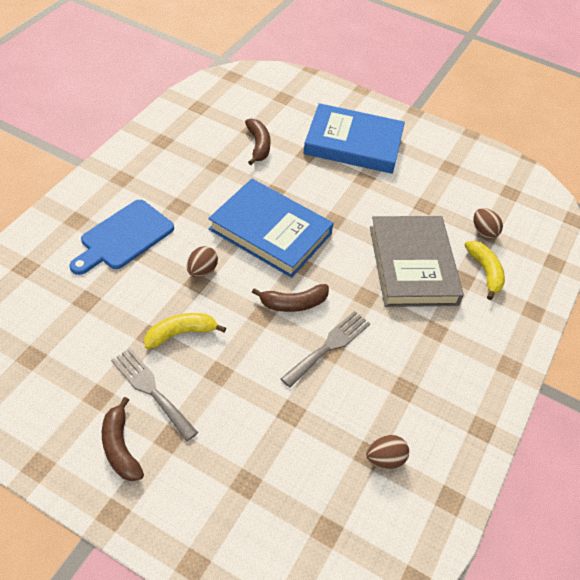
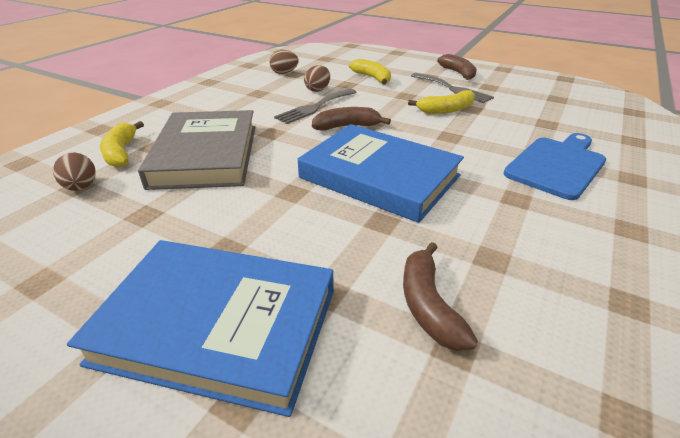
camera: 175 degrees left, 15 degrees down
brown egg [187,246,218,277] -> brown egg moved to [304,65,330,92]
none -> yellow banana [349,59,391,85]

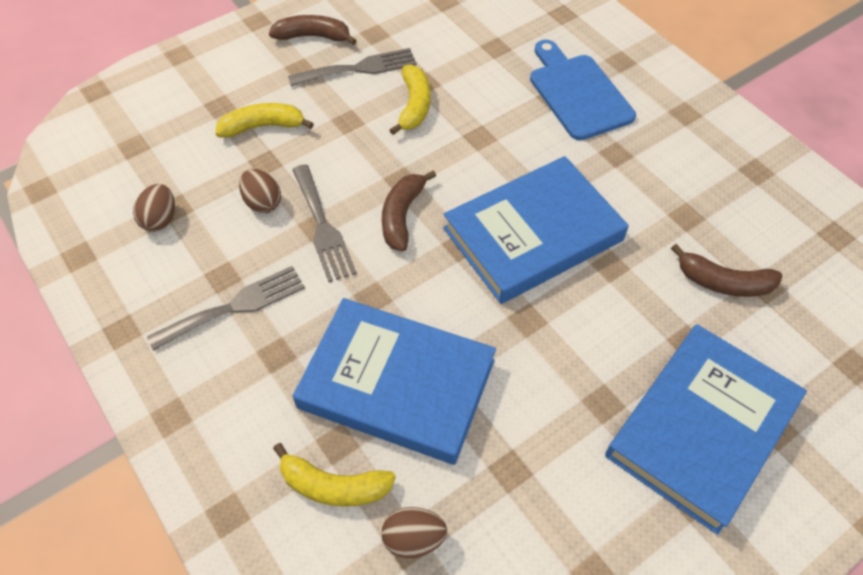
camera: 65 degrees left, 20 degrees up
grey book [138,110,255,190] -> blue book [293,298,496,465]
none -> grey fork [147,266,305,351]

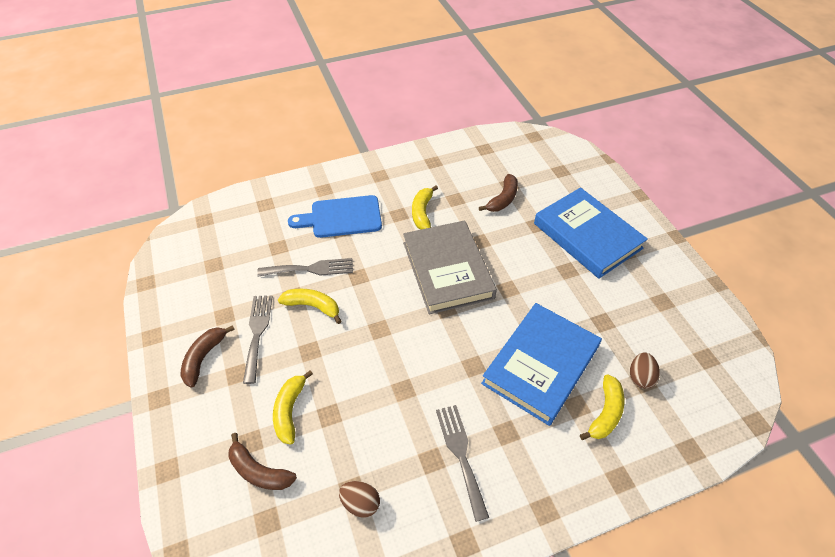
camera: 75 degrees left, 5 degrees down
brown egg [239,169,281,213] -> none
grey fork [292,164,357,282] -> grey fork moved to [257,258,353,276]
brown banana [382,170,436,251] -> brown banana moved to [228,433,297,490]
blue book [443,156,629,304] -> grey book [403,220,497,314]
none -> yellow banana [412,185,438,230]

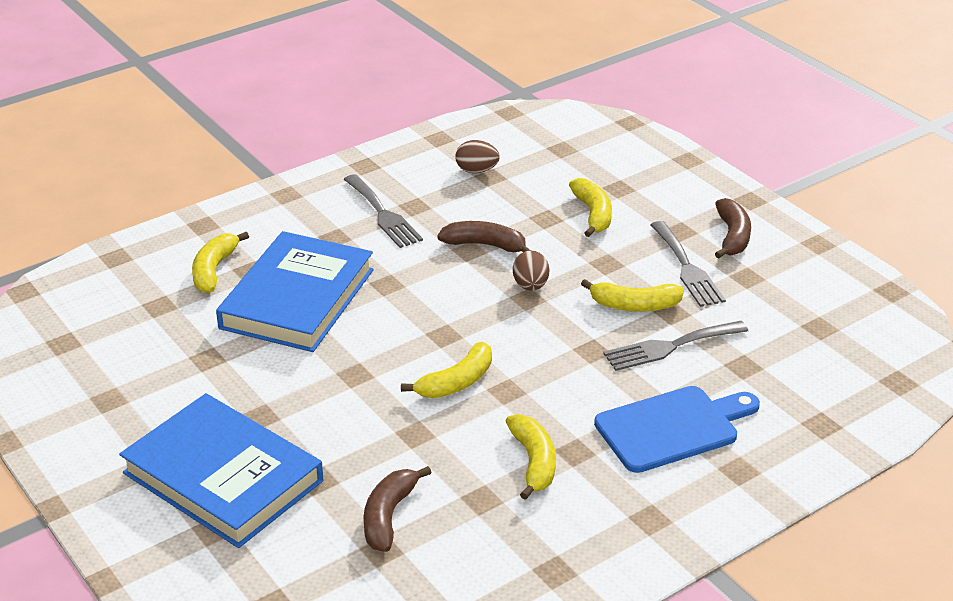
camera: 165 degrees right, 15 degrees down
brown banana [228,433,297,490] -> brown banana moved to [437,221,531,252]
grey book [403,220,497,314] -> yellow banana [401,342,492,398]
brown egg [630,352,660,389] -> brown egg moved to [513,251,549,291]

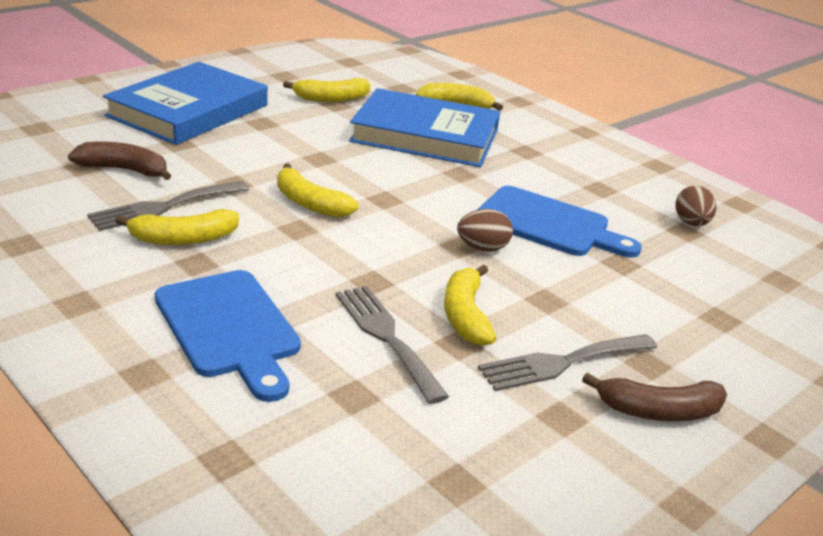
camera: 80 degrees right, 5 degrees down
grey fork [344,174,423,248] -> grey fork moved to [87,181,249,231]
brown banana [437,221,531,252] -> blue cutting board [477,186,642,258]
yellow banana [569,178,612,237] -> yellow banana moved to [283,78,370,102]

